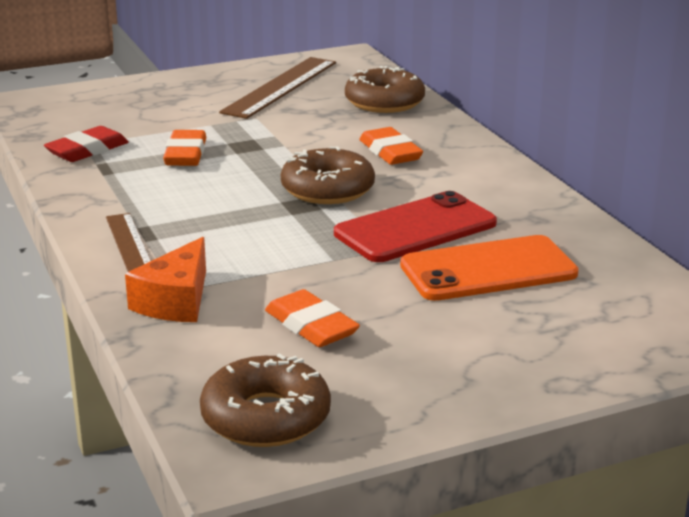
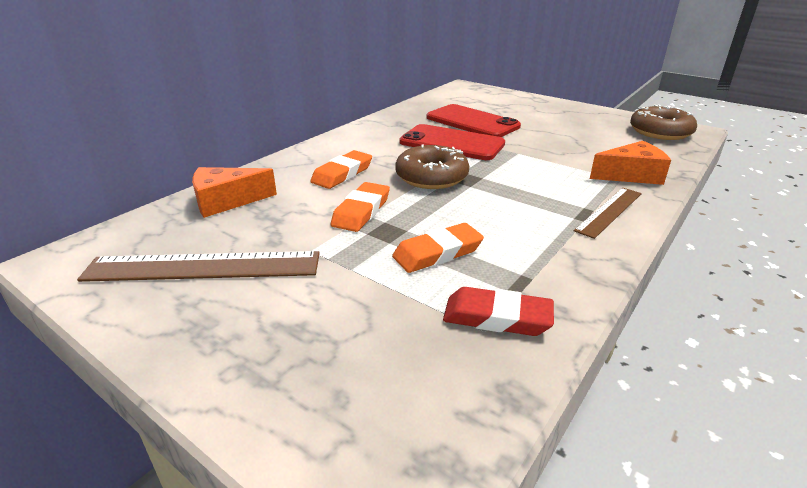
camera: 120 degrees left, 5 degrees up
orange eraser [265,289,360,347] -> orange eraser moved to [331,182,390,232]
brown donut [345,66,425,113] -> orange cheese [192,167,277,218]
orange phone [400,235,579,301] -> red phone [427,104,521,137]

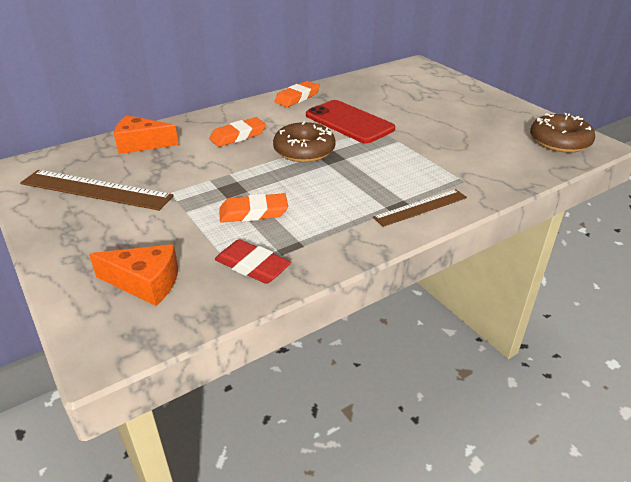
camera: 20 degrees right, 5 degrees up
orange eraser [331,182,390,232] -> orange eraser moved to [274,81,320,107]
red phone [427,104,521,137] -> none
orange cheese [590,141,671,185] -> orange cheese moved to [89,244,178,306]

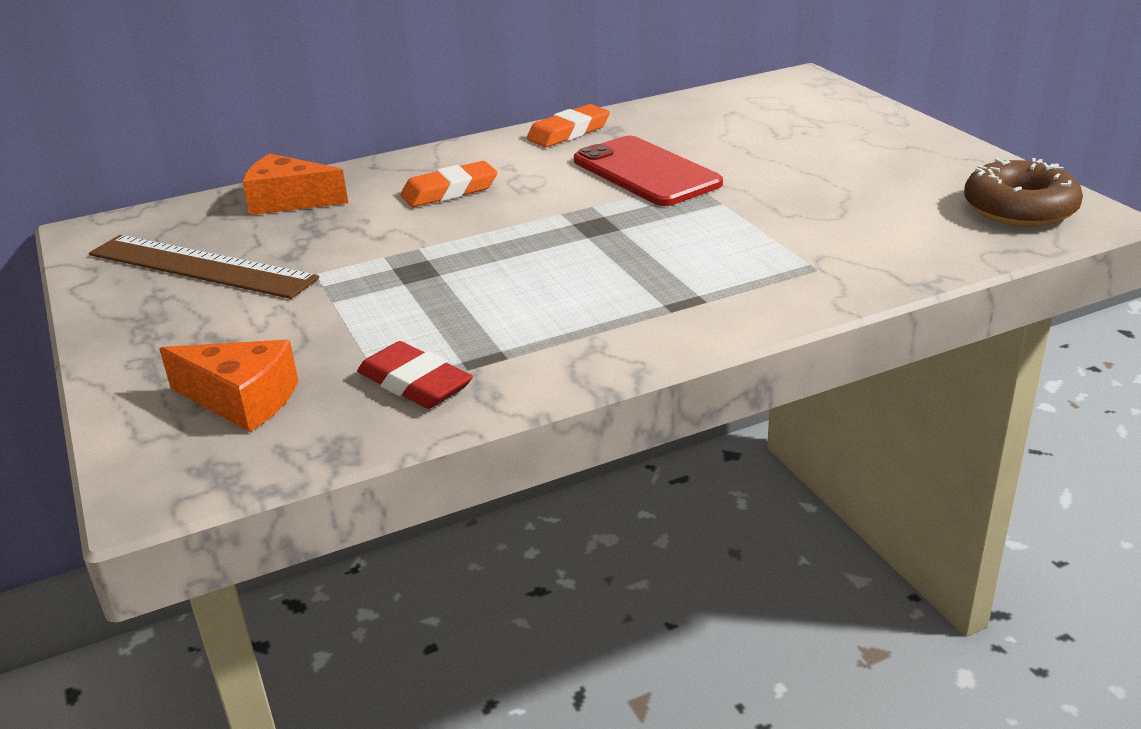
camera: 10 degrees right, 5 degrees down
orange eraser [219,193,288,223] -> none
brown donut [273,121,336,162] -> none
brown ruler [373,189,467,227] -> none

